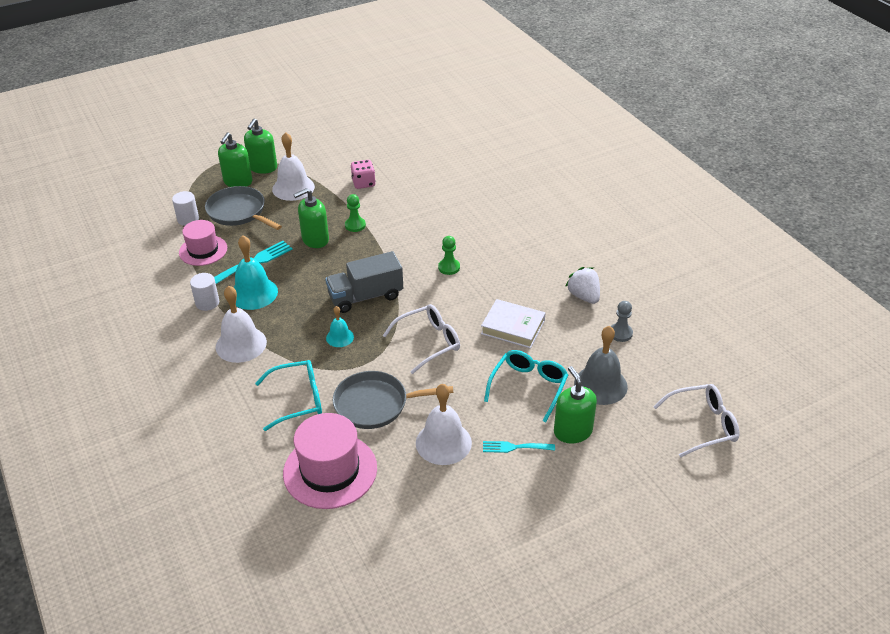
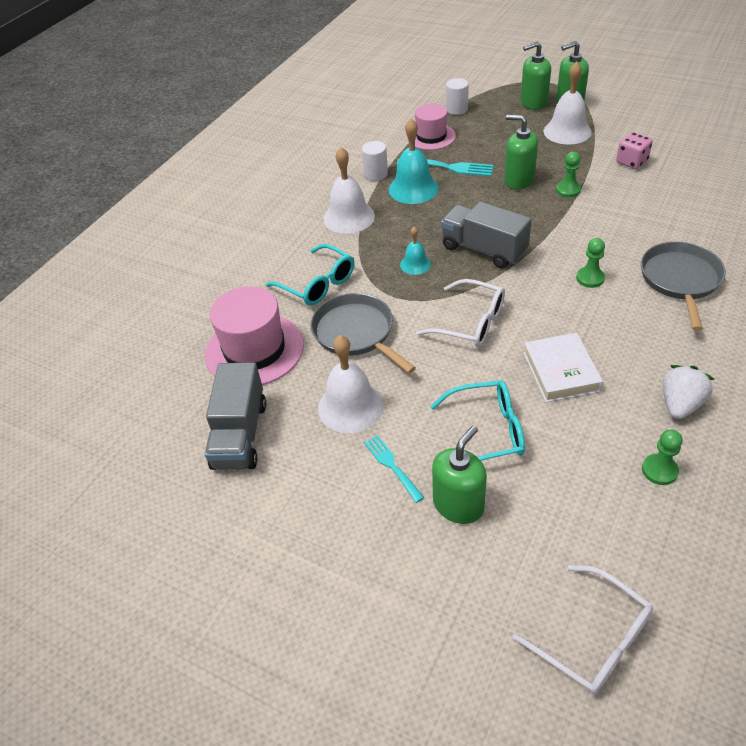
camera: 60 degrees right, 5 degrees up
grey pan [205,186,282,230] -> grey pan moved to [641,242,726,331]
grey bell [574,326,628,405] -> none
grey pawn [611,301,633,342] -> green pawn [642,430,683,485]
none -> grey truck [205,362,266,470]

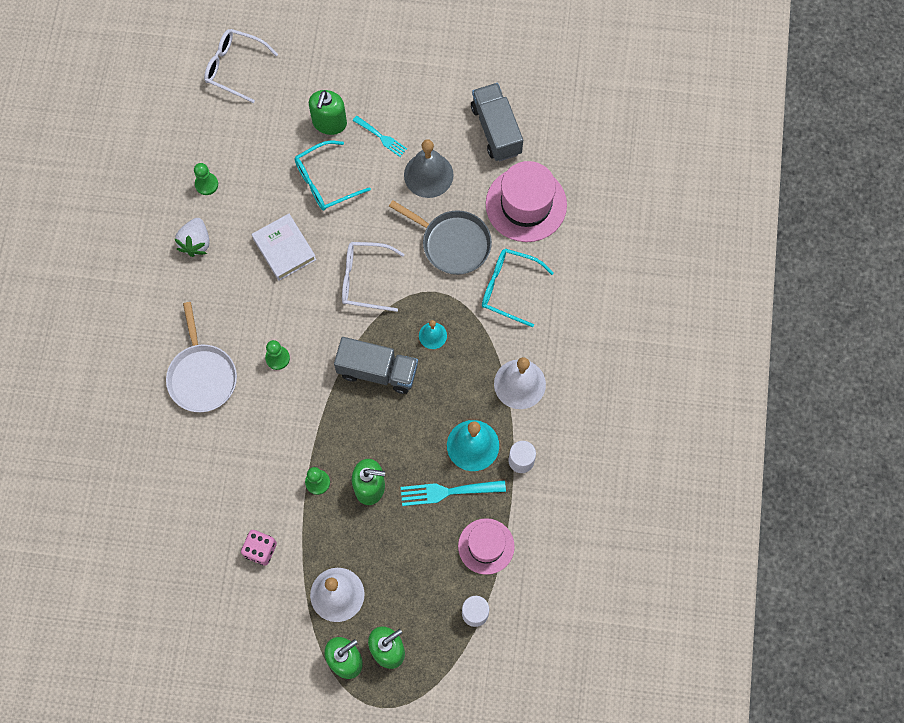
camera: 155 degrees right, 25 degrees up
white bell [318,335,384,433] -> grey bell [404,139,454,198]
grey pan [641,242,726,331] -> white pan [166,302,237,412]

